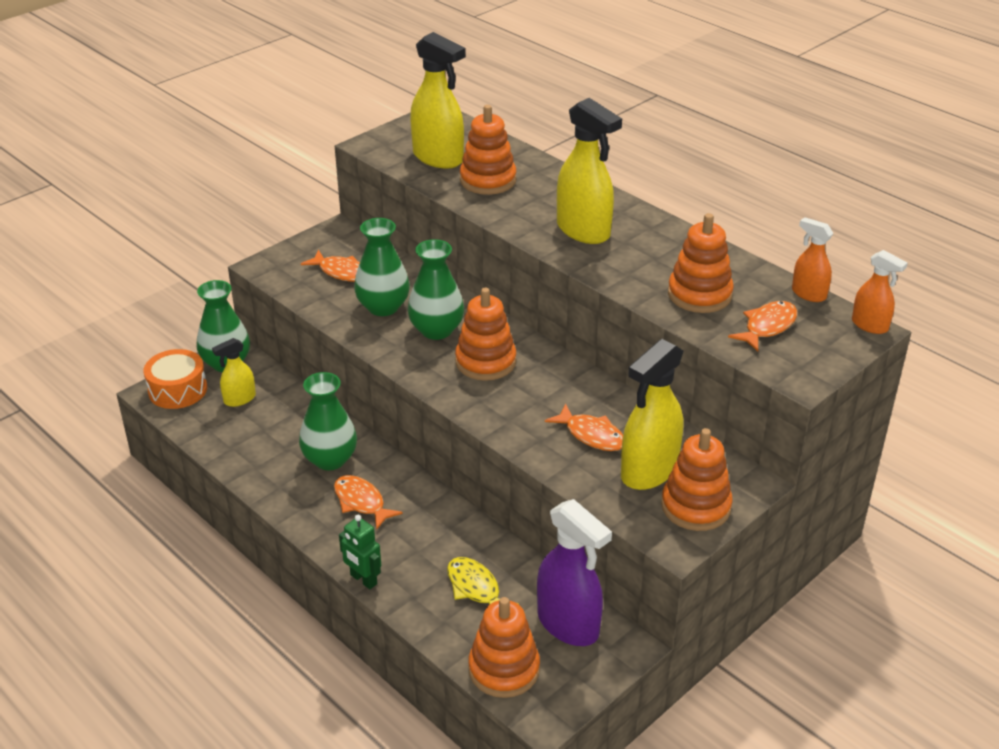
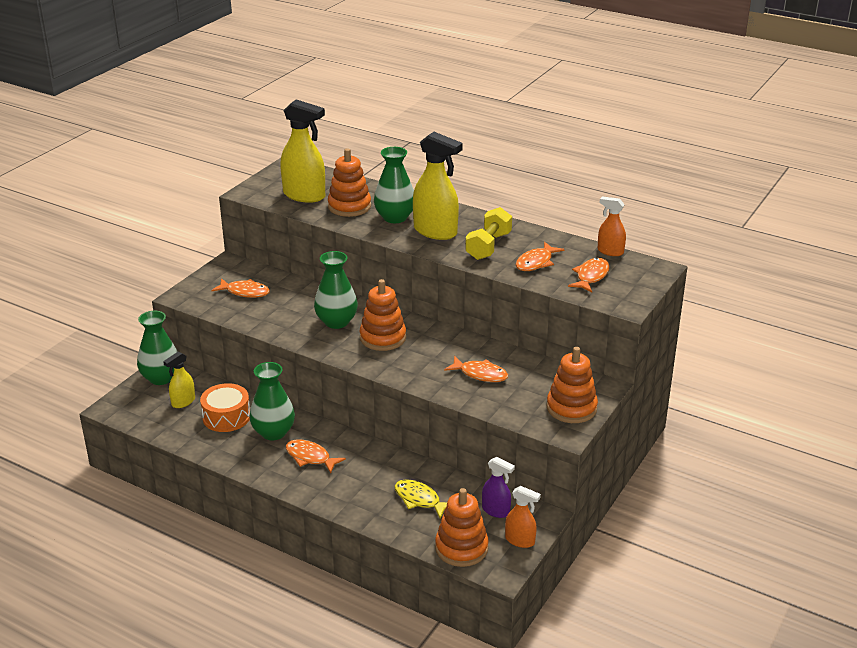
camera: 15 degrees left, 5 degrees down
orange drum [143,349,207,409] -> orange drum moved to [200,383,250,432]
green robot [339,515,381,589] -> none
green vase [354,218,410,316] -> green vase moved to [374,147,414,223]
purple spray bottle [537,499,612,646] -> purple spray bottle [482,457,515,518], size x0.55
yellow spray bottle [621,339,683,490] -> none
orange stacking toy [668,213,734,313] -> orange fish [516,242,565,271]
orange spray bottle [852,250,908,334] -> orange spray bottle moved to [505,486,541,548]
none -> yellow dumbbell [465,207,512,260]

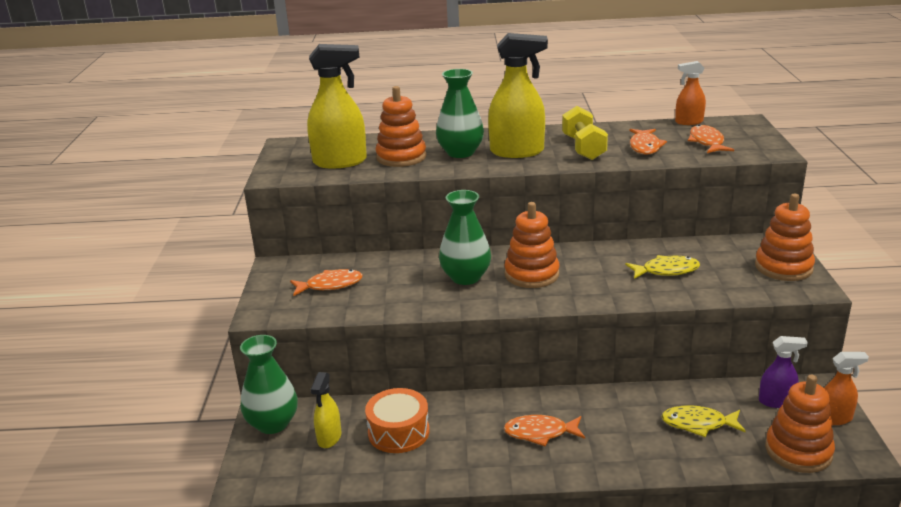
camera: 30 degrees left, 5 degrees down
green vase [249,362,295,440] -> none
orange fish [444,356,508,382] -> yellow fish [625,255,700,279]

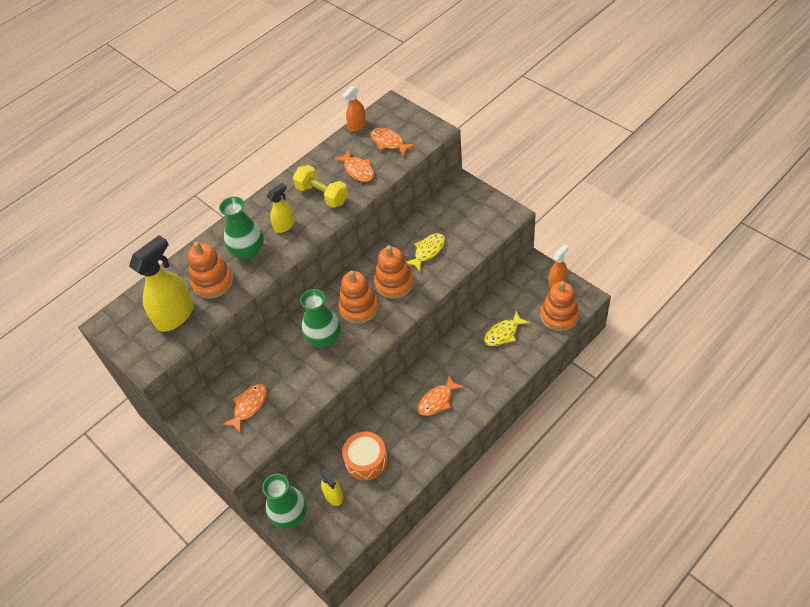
camera: 40 degrees left, 25 degrees up
yellow spray bottle [488,33,548,158] -> yellow spray bottle [267,183,295,233], size x0.55
orange stacking toy [755,194,815,281] -> orange stacking toy moved to [374,245,414,299]
purple spray bottle [759,336,808,408] -> none

